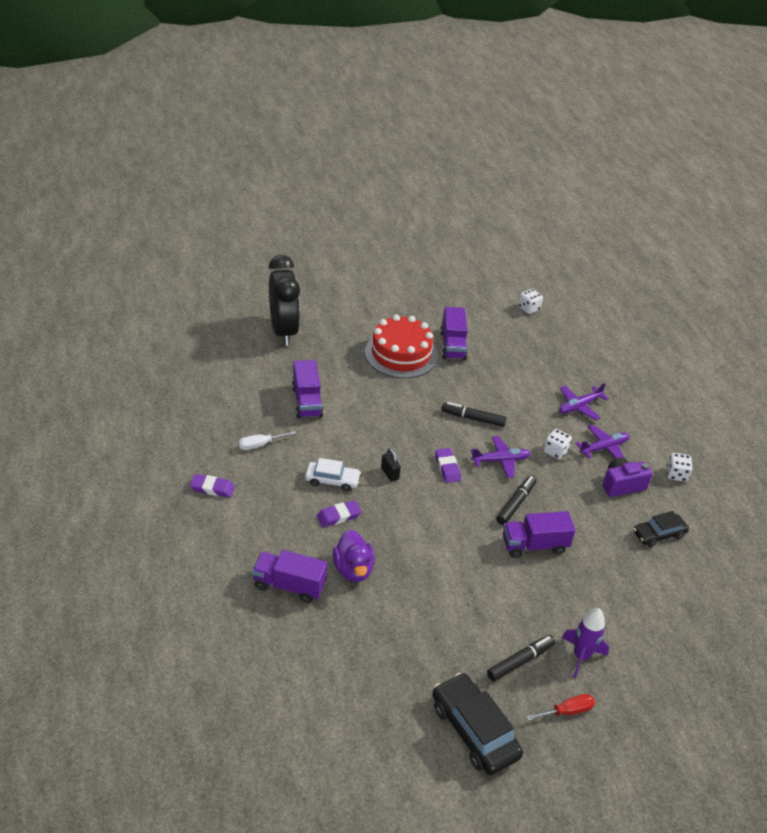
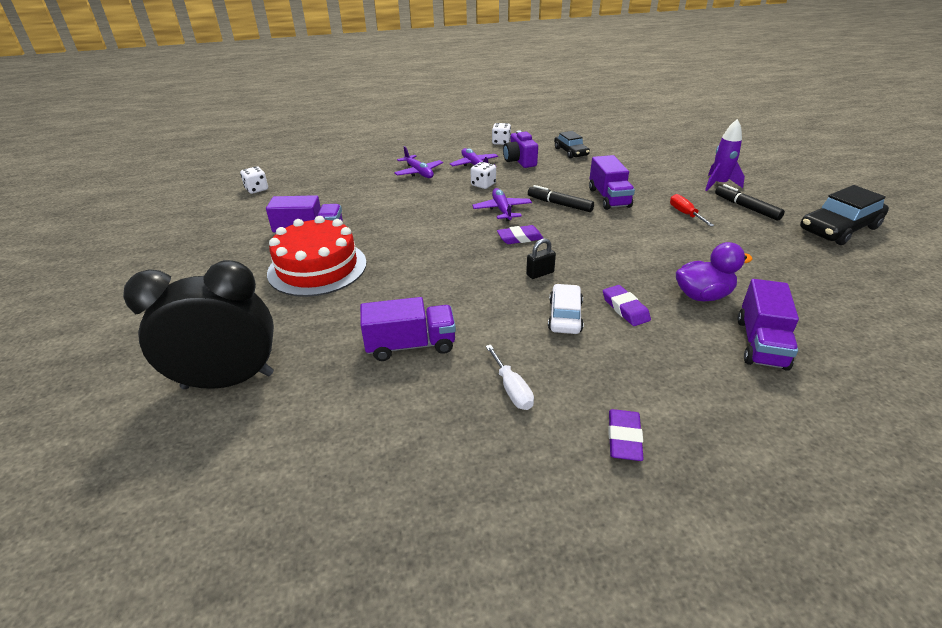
camera: 85 degrees left, 5 degrees down
black marker [441,402,507,427] -> none
red screwdriver [526,694,595,721] -> red screwdriver moved to [670,194,714,227]

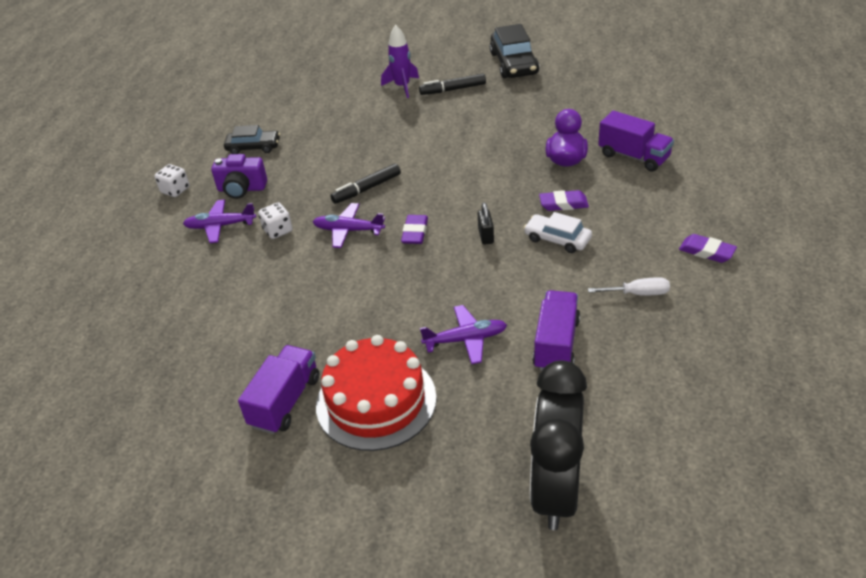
camera: 65 degrees left, 5 degrees up
white dice [240,166,268,194] -> none
purple plane [394,146,443,178] -> purple plane moved to [420,305,507,364]
purple truck [589,155,635,210] -> none
red screwdriver [670,194,714,227] -> none

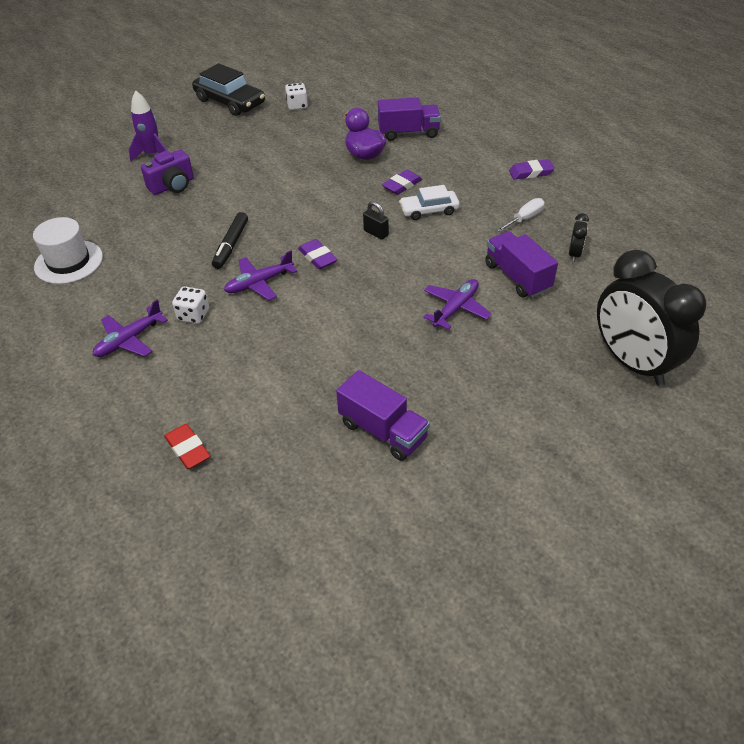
camera: 45 degrees left, 5 degrees up
white dice [155,164,190,197] -> white dice moved to [285,83,308,110]
purple camera [211,154,267,199] -> purple camera moved to [141,150,194,195]
black car [224,125,280,154] -> white hat [33,217,103,284]
purple truck [238,345,319,434] -> purple truck turned 150 degrees clockwise [336,370,430,461]
red cake [316,335,437,451] -> none
black marker [419,73,486,95] -> none
none -> red eraser [164,424,210,469]
none -> black clock [569,213,589,262]

